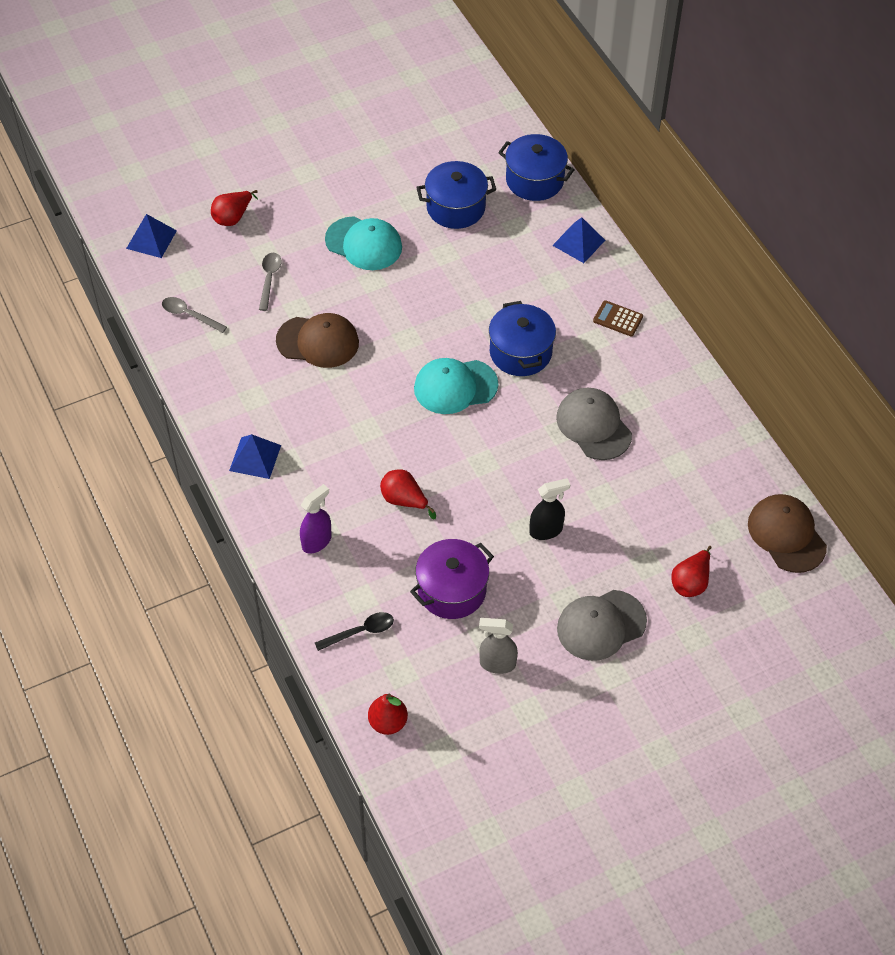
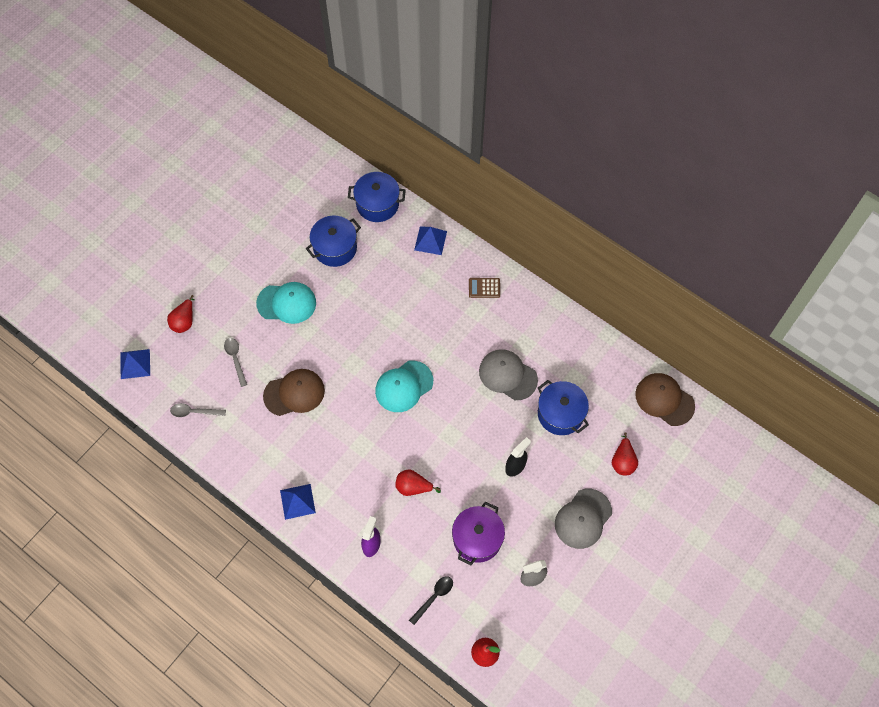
camera: 25 degrees left, 10 degrees up
blue pot [489,301,556,376] -> blue pot moved to [538,380,589,435]

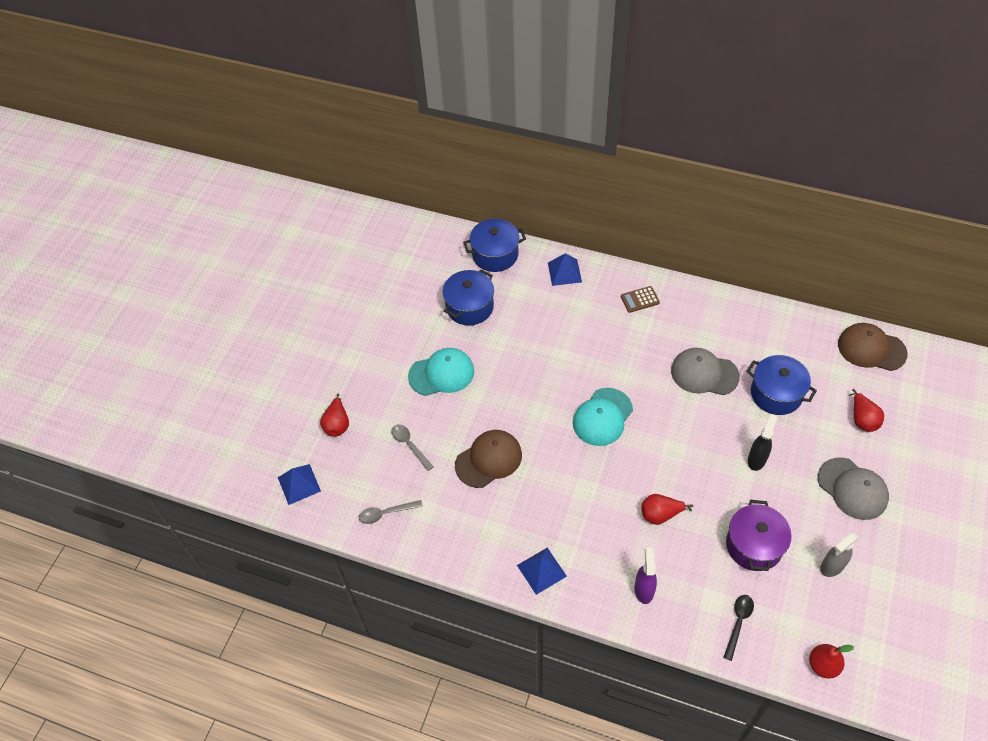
camera: 15 degrees left, 10 degrees down
grey cap [555,489,612,549] -> grey cap turned 60 degrees counterclockwise [818,457,889,520]

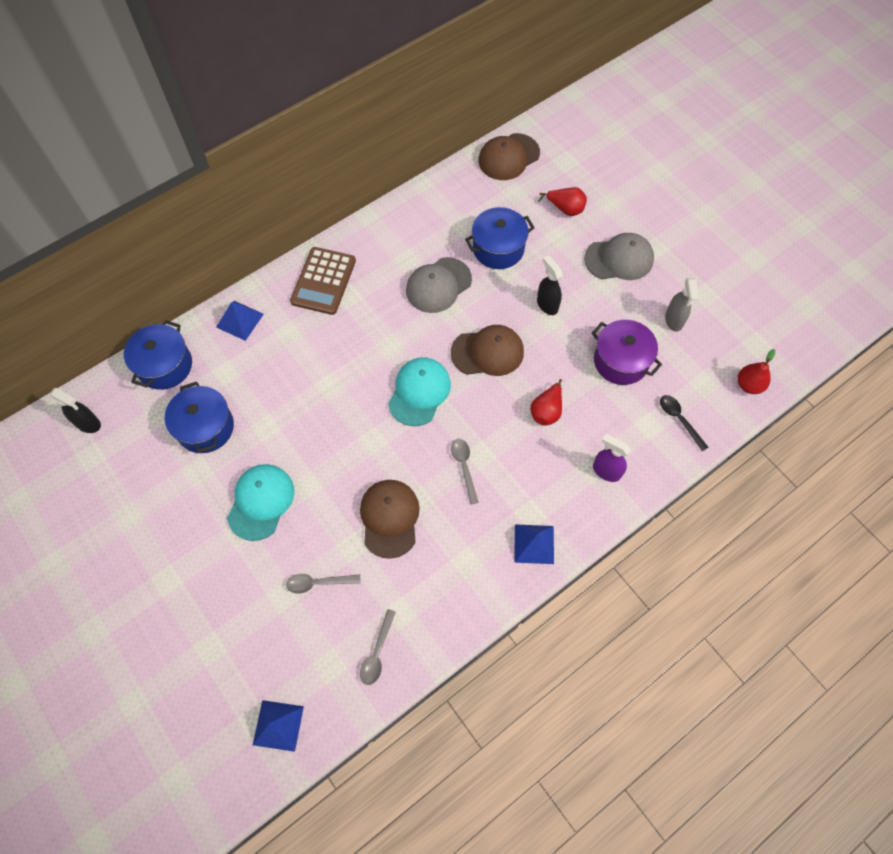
camera: 60 degrees left, 10 degrees up
red pear [320,394,349,437] -> none
turquoise cap [573,388,633,446] -> turquoise cap turned 135 degrees counterclockwise [388,358,451,426]
brown calculator [621,286,660,313] -> brown calculator [290,247,356,315], size x1.87
none -> black spray bottle [50,388,101,433]
none -> brown cap [451,325,524,376]
none -> grey spoon [451,439,479,504]

